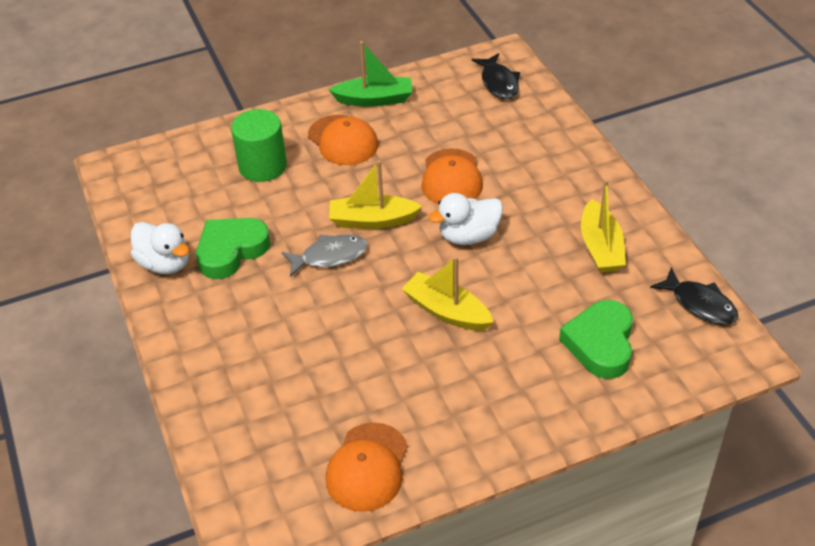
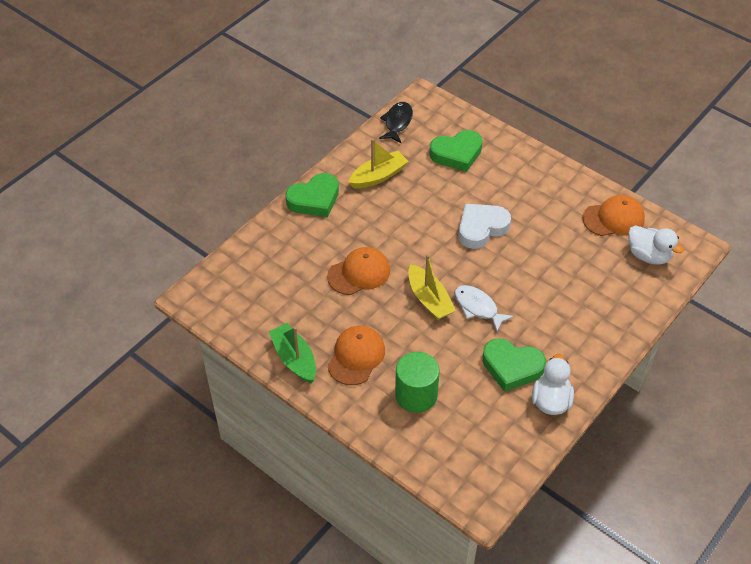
camera: 120 degrees left, 5 degrees up
grey fish [282,235,367,277] -> white fish [454,285,514,332]
yellow boat [402,256,494,331] -> white heart [459,204,511,249]
white duck [429,193,503,245] -> white duck moved to [628,225,684,264]
black fish [472,53,520,99] -> none
none -> green heart [285,173,339,217]

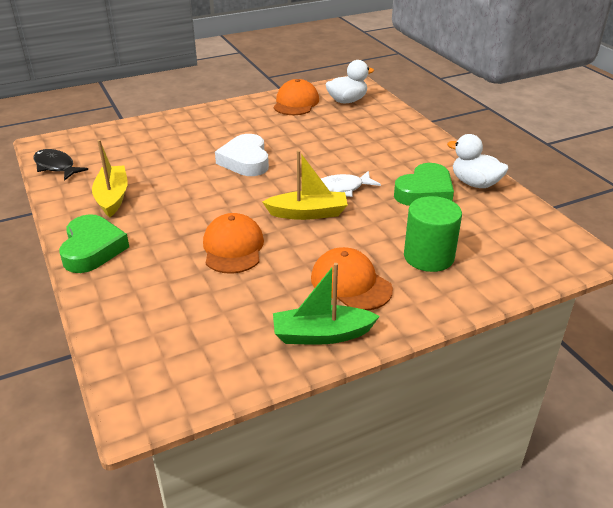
camera: 65 degrees left, 15 degrees down
green heart [429,130,483,172] -> none

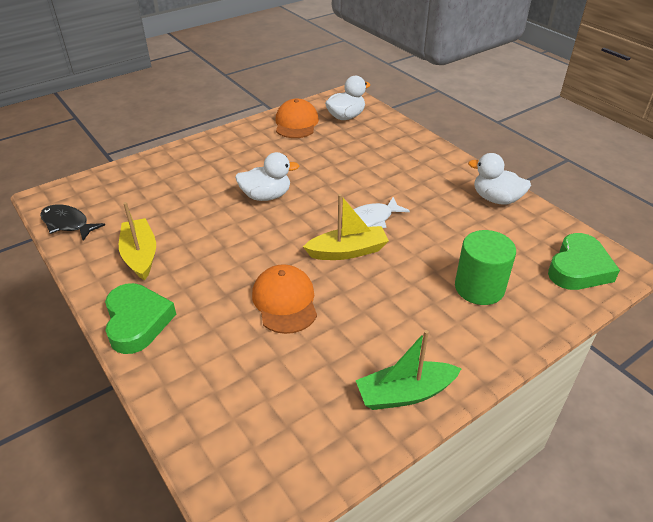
camera: 10 degrees left, 5 degrees up
white heart [215,134,269,176] -> white duck [235,152,299,201]
orange cap [311,247,393,311] -> none
green heart [394,163,454,206] -> green heart moved to [548,233,620,290]

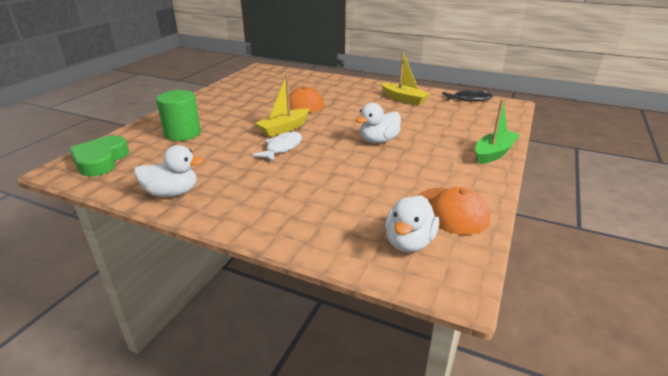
camera: 150 degrees right, 10 degrees down
green heart [105,283,176,354] -> none
green boat [356,330,462,410] -> green boat moved to [475,99,520,164]

